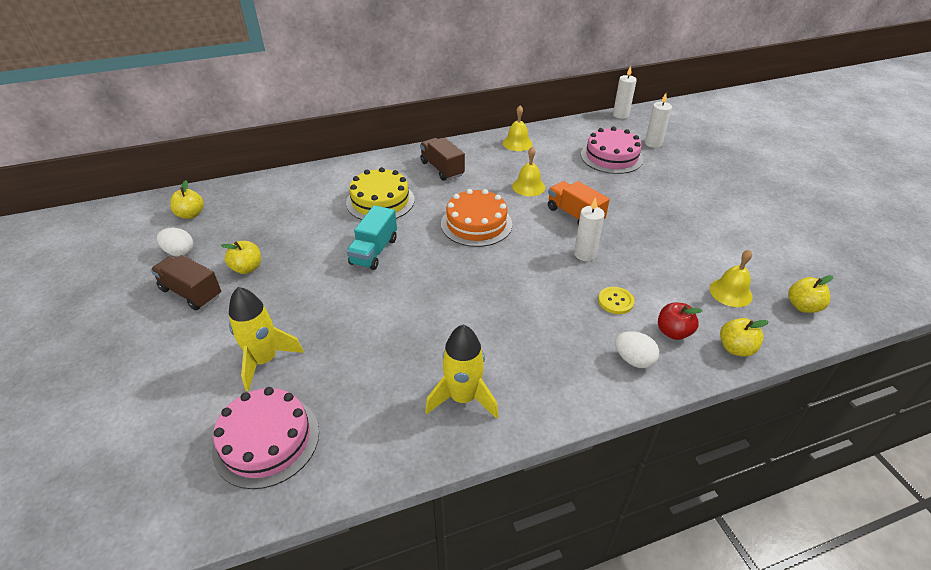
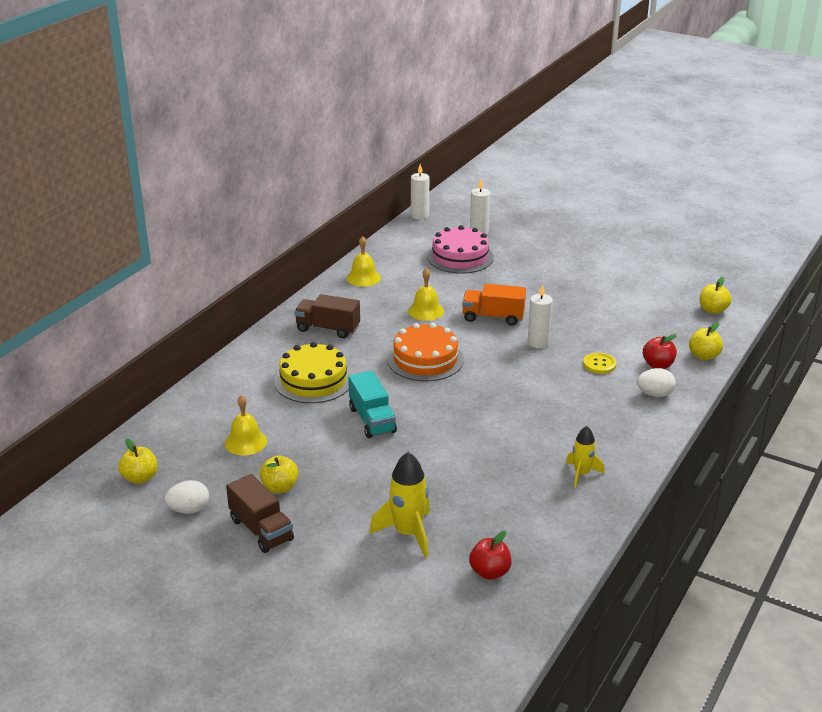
camera: 40 degrees left, 10 degrees down
brown truck [151,255,221,310] -> brown truck turned 120 degrees counterclockwise [226,474,294,553]
pink cake [212,387,319,489] -> red apple [469,531,512,580]
yellow rocket [425,325,499,419] -> yellow rocket [566,426,604,488], size x0.62
yellow bell [709,250,753,307] -> yellow bell moved to [225,395,267,455]

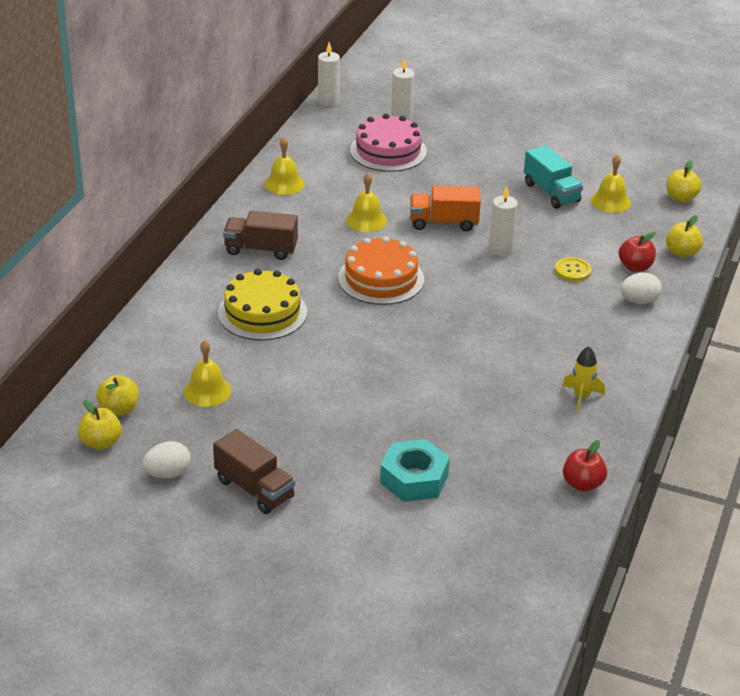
camera: 10 degrees left, 5 degrees up
yellow apple [259,455,298,493] -> yellow apple moved to [96,375,139,416]
turquoise truck [348,370,397,438] -> turquoise truck moved to [524,145,583,209]
yellow rocket [369,452,430,558] -> turquoise nut [380,439,450,502]
red apple [469,531,512,580] -> red apple moved to [563,440,607,492]
none -> yellow bell [591,154,631,213]

